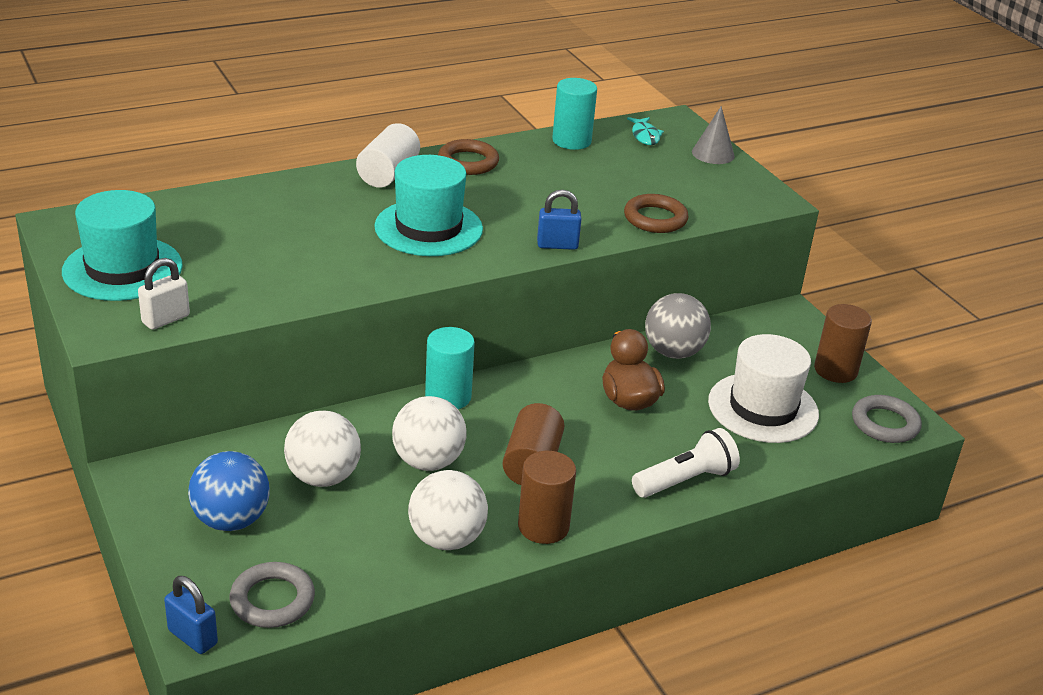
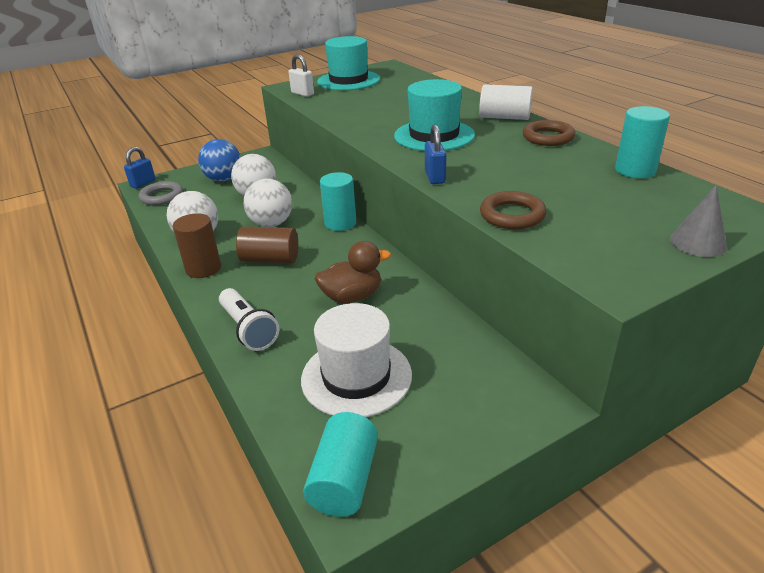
camera: 90 degrees right, 0 degrees up
turquoise fish [627,117,664,145] -> none
grey ball [645,293,711,359] -> none
brown cylinder [814,304,872,383] -> none
grey ring [852,395,922,443] -> turquoise cylinder [303,412,378,517]

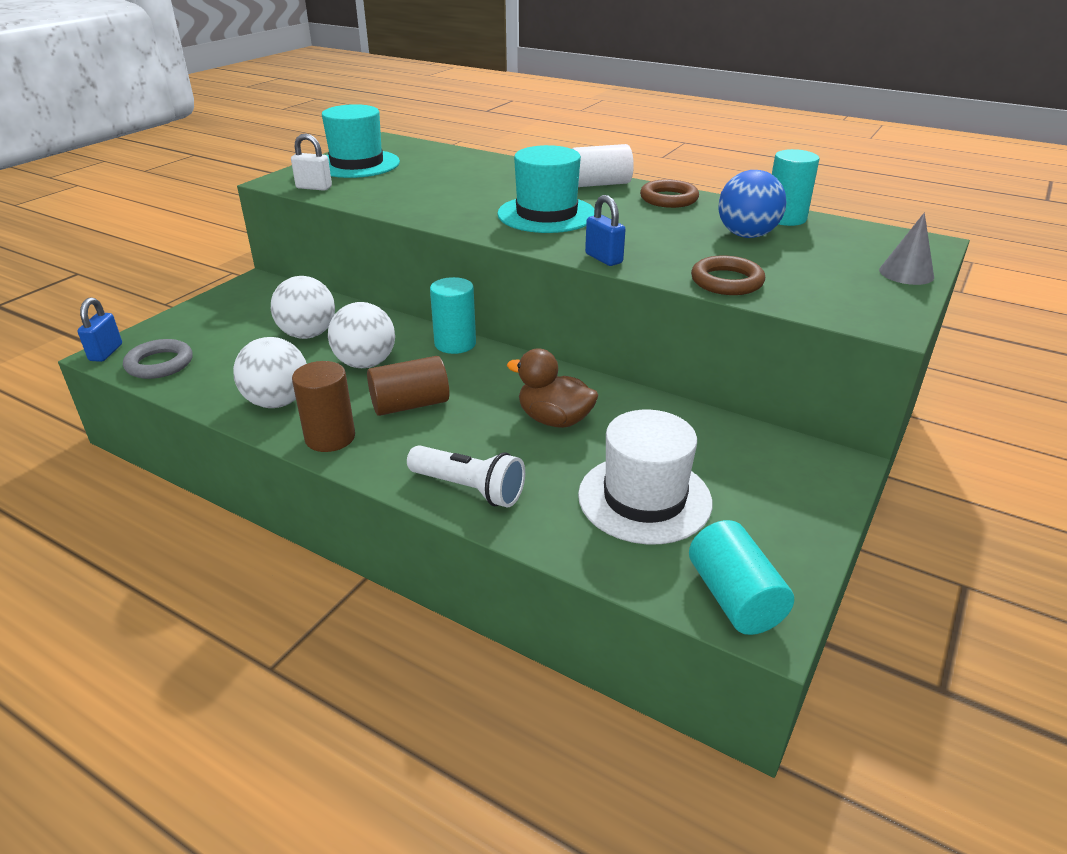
camera: 30 degrees left, 0 degrees up
blue ball [198,139,241,182] -> blue ball moved to [718,170,786,238]
brown duck [315,241,391,303] -> brown duck turned 105 degrees counterclockwise [507,349,599,428]

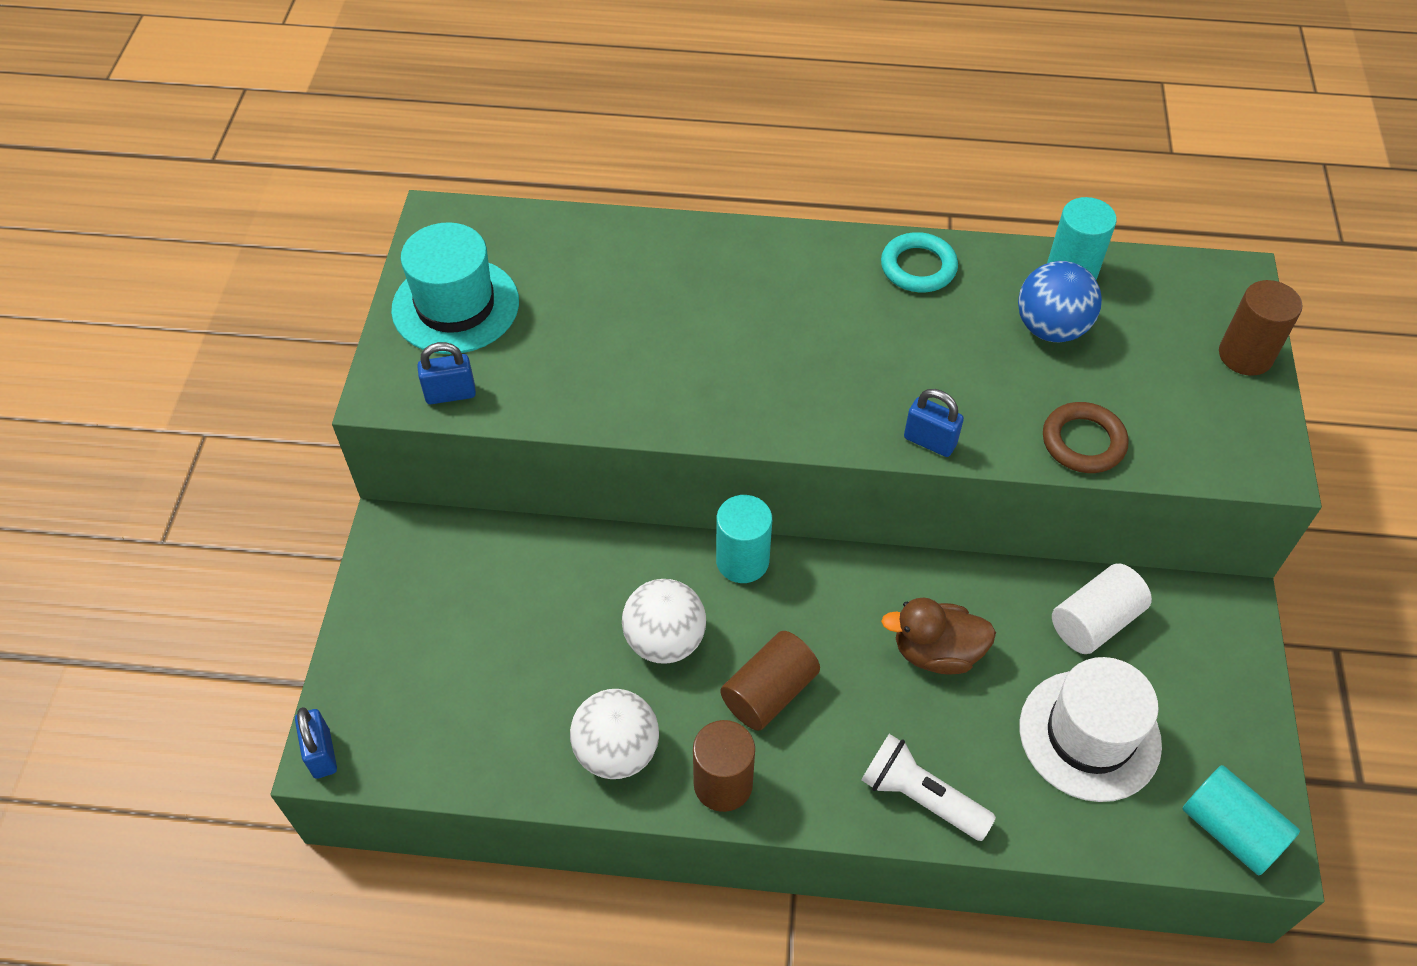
camera: 25 degrees left, 20 degrees up
grey ring [123,339,192,379] -> none
white ball [271,276,335,339] -> none
white padlock [291,133,332,191] -> blue padlock [417,342,476,404]
white flashlight [407,445,525,508] -> white flashlight turned 150 degrees counterclockwise [861,734,996,841]
turquoise hat [497,145,594,233] -> none
white cylinder [572,144,634,187] -> white cylinder moved to [1052,564,1152,654]
brown ring [640,179,699,208] -> turquoise ring [881,232,958,292]
grey cone [879,212,934,285] -> brown cylinder [1219,280,1302,376]

